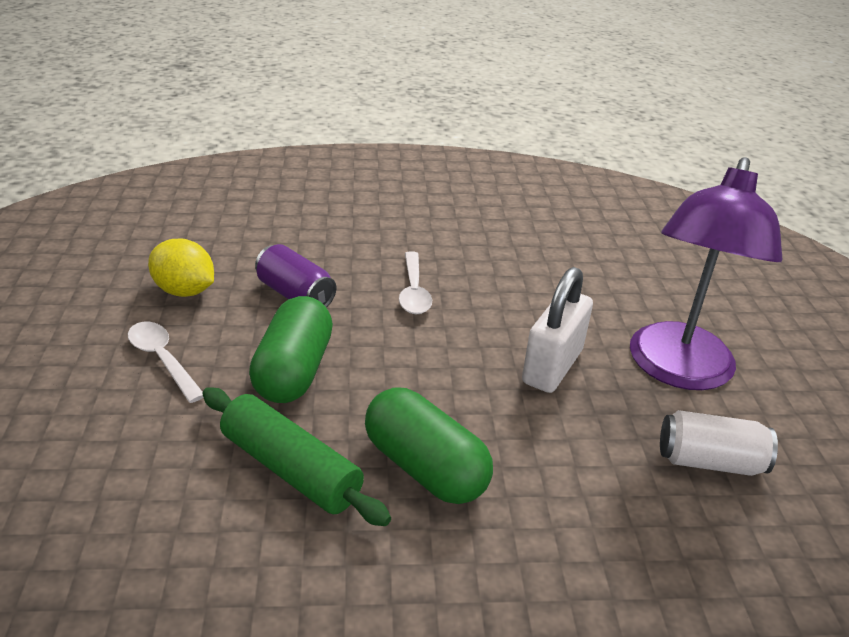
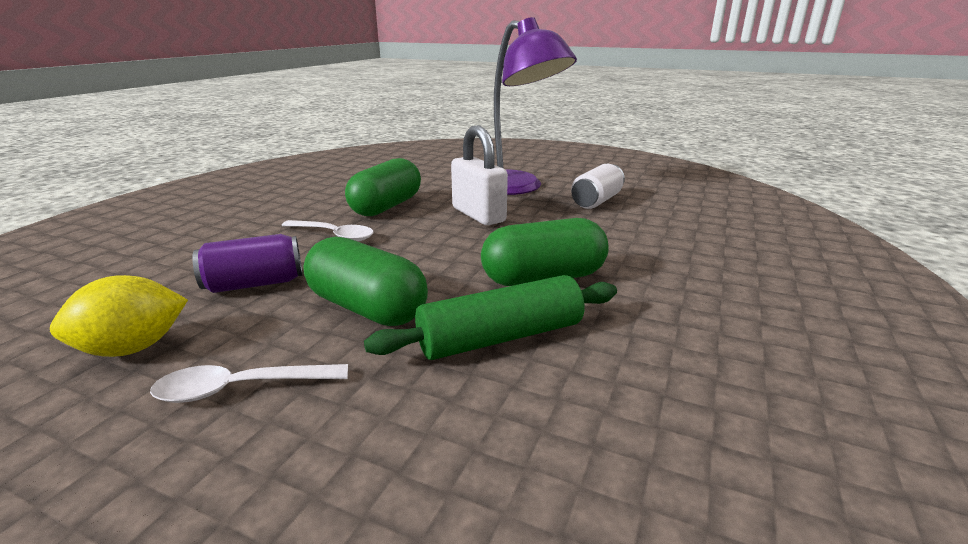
camera: 60 degrees left, 10 degrees down
none -> green capsule [345,158,421,216]

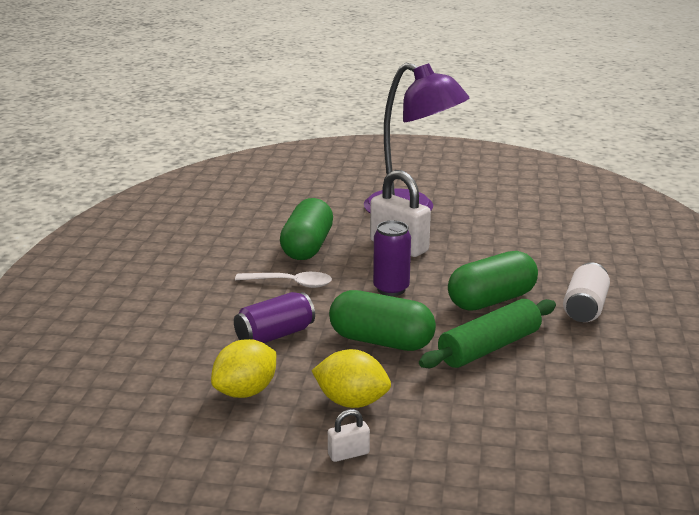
camera: 15 degrees left, 0 degrees up
white spoon [150,364,348,403] -> yellow lemon [311,349,391,408]
white can [571,164,625,209] -> white can moved to [563,262,610,322]
none -> white padlock [328,409,370,462]
none -> purple can [373,221,411,296]

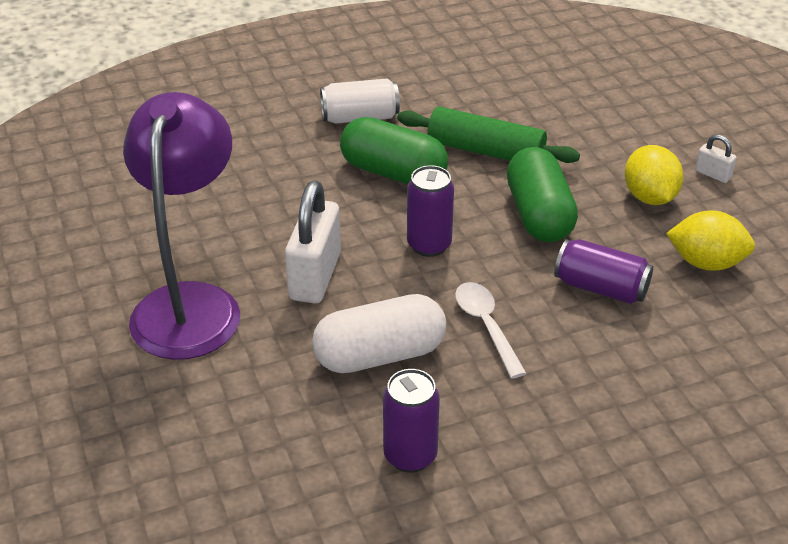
camera: 120 degrees left, 15 degrees up
green capsule [280,198,333,260] -> white capsule [312,294,446,373]
none -> purple can [383,369,440,473]

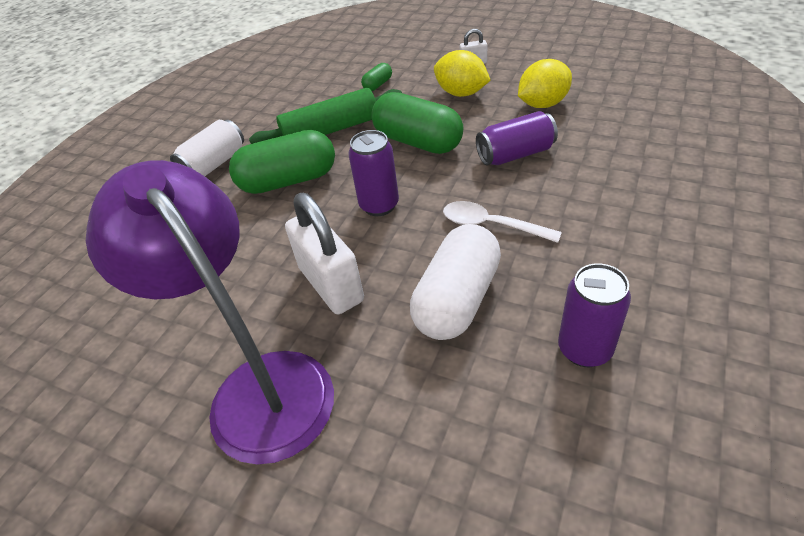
camera: 40 degrees left, 5 degrees up
none -> green capsule [361,63,392,91]

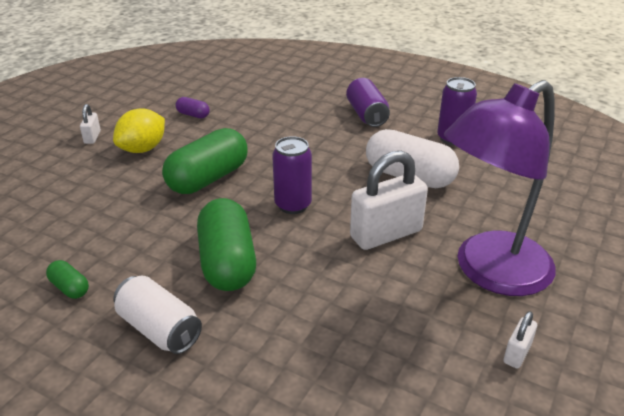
camera: 90 degrees left, 10 degrees down
green rolling pin [249,88,402,144] -> none
green capsule [361,63,392,91] -> green capsule moved to [46,260,89,299]
white spoon [443,201,562,243] -> none
purple can [476,111,558,165] -> purple can moved to [346,78,390,127]
yellow lemon [518,59,572,108] -> purple capsule [176,97,210,118]
none -> white padlock [503,311,537,369]

